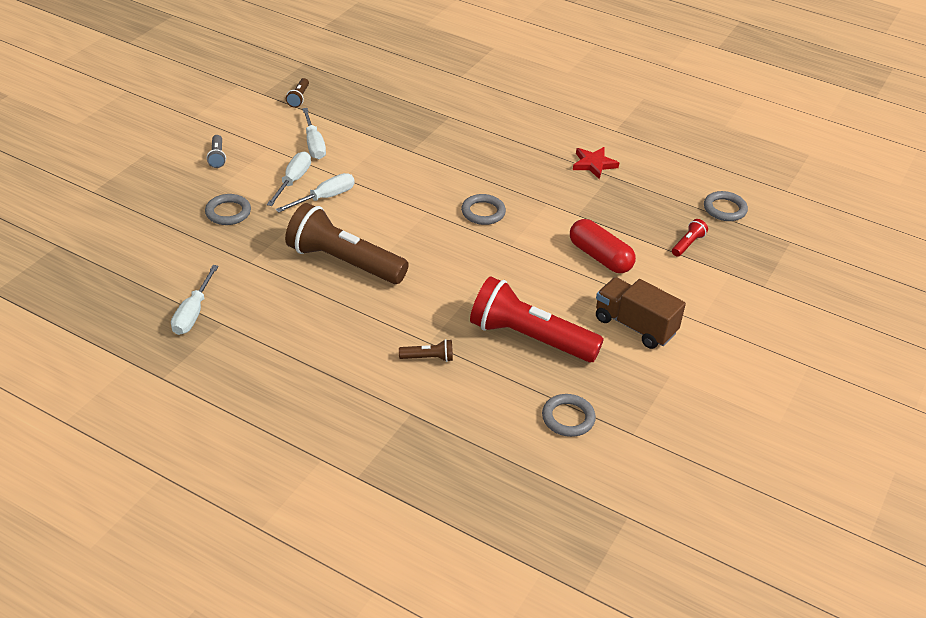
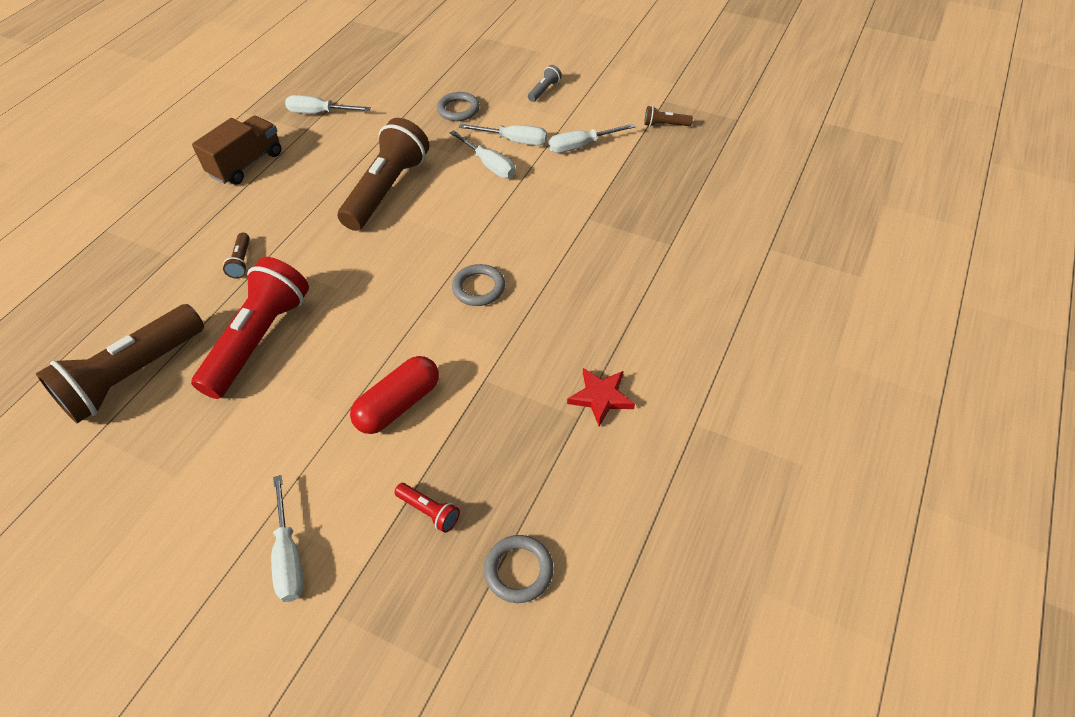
camera: 90 degrees right, 10 degrees up
grey flashlight [207,135,226,168] -> grey flashlight turned 135 degrees clockwise [528,65,562,102]
grey ring [542,394,596,437] -> brown flashlight [36,304,204,423]
brown truck [596,277,686,349] -> brown truck moved to [192,116,282,185]
none -> white screwdriver [271,475,304,602]

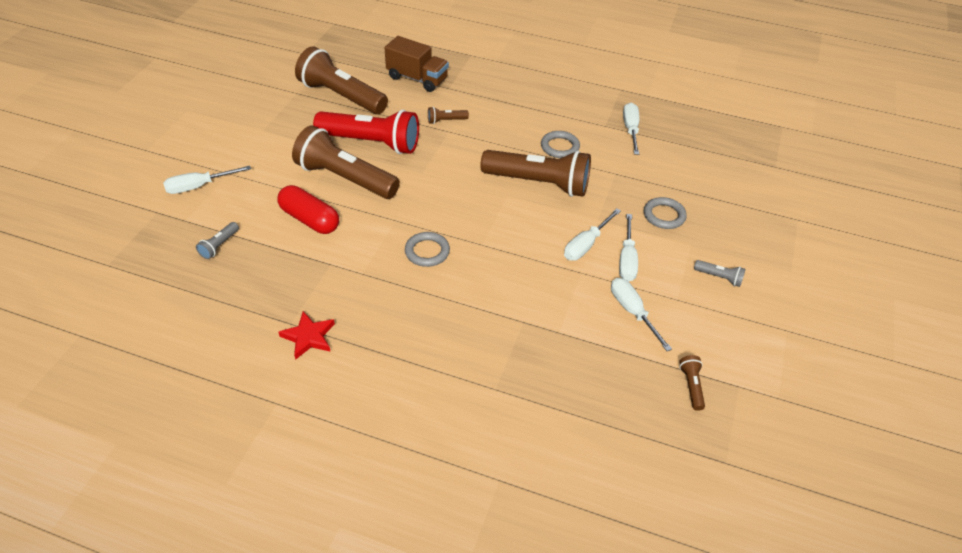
camera: 80 degrees right, 5 degrees down
brown truck [192,116,282,185] -> brown truck moved to [385,36,449,92]
red flashlight [394,483,460,533] -> grey flashlight [196,222,239,259]
grey ring [484,535,554,603] -> grey ring moved to [541,131,580,158]
none -> brown flashlight [292,125,400,199]

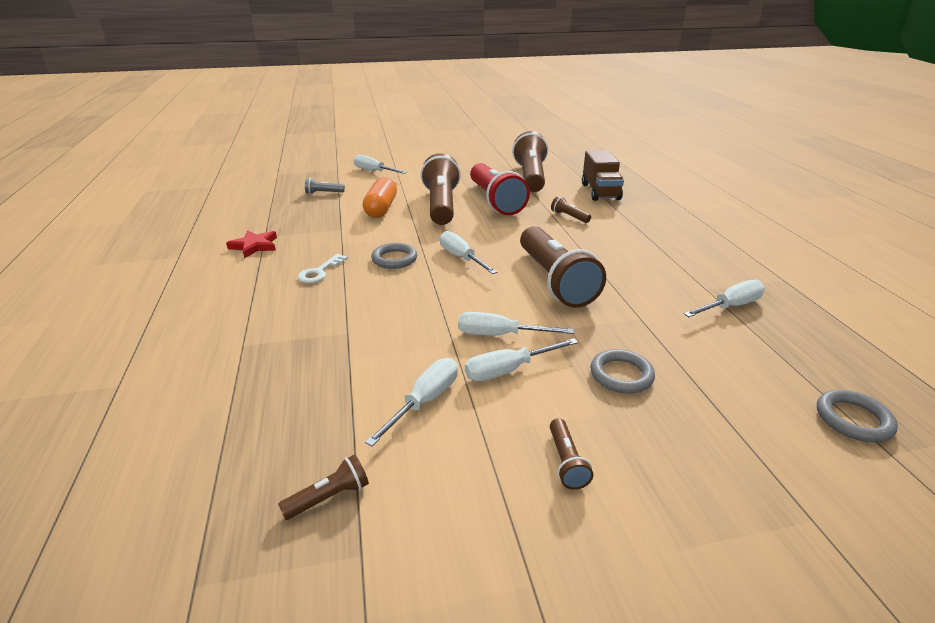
camera: 60 degrees right, 15 degrees down
red capsule [277,185,339,234] -> orange capsule [363,177,397,218]
grey ring [541,131,580,158] -> grey ring moved to [817,390,898,443]
grey flashlight [694,260,745,287] -> brown flashlight [550,418,593,490]
none -> white key [298,254,348,283]
none -> white screwdriver [440,231,498,274]

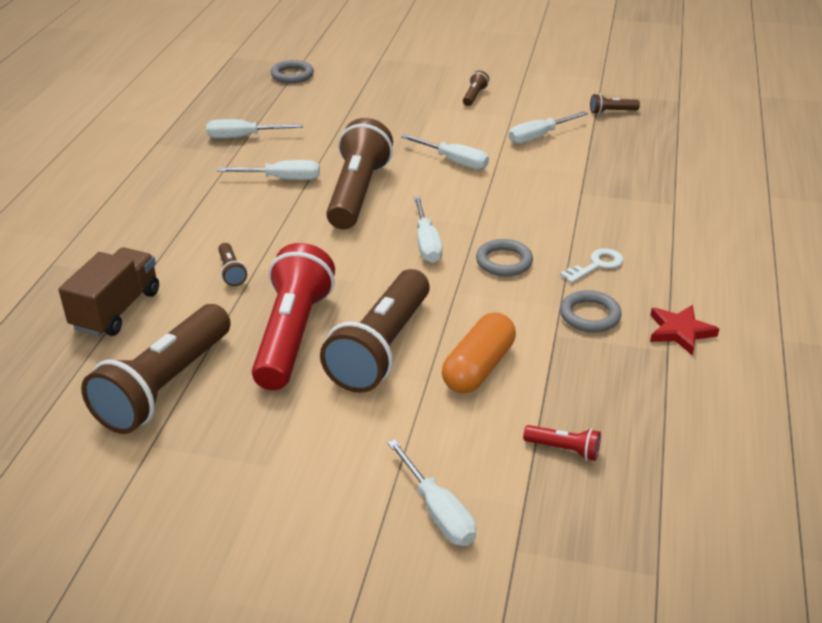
camera: 155 degrees left, 5 degrees up
grey flashlight [305,178,345,194] -> red flashlight [523,425,601,461]
white screwdriver [465,338,578,381] -> white screwdriver moved to [217,160,320,180]
grey ring [590,349,655,394] -> grey ring moved to [560,290,622,332]

